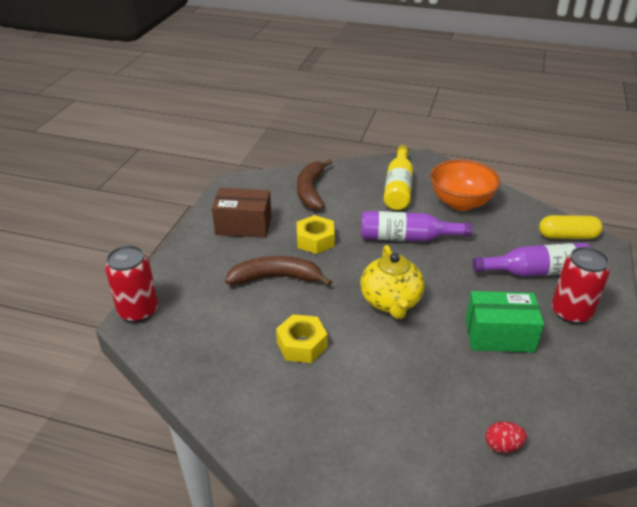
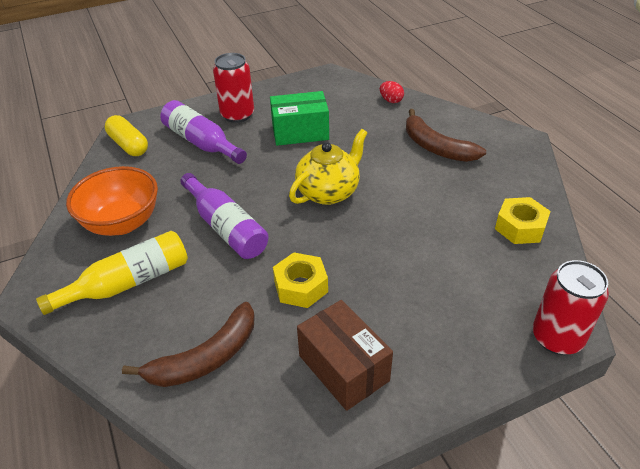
camera: 130 degrees left, 5 degrees up
brown banana [225,256,332,286] -> brown banana moved to [406,109,486,162]
yellow nut [276,314,328,363] -> yellow nut moved to [495,197,551,244]
green box [466,291,544,353] -> green box turned 60 degrees counterclockwise [270,91,329,146]

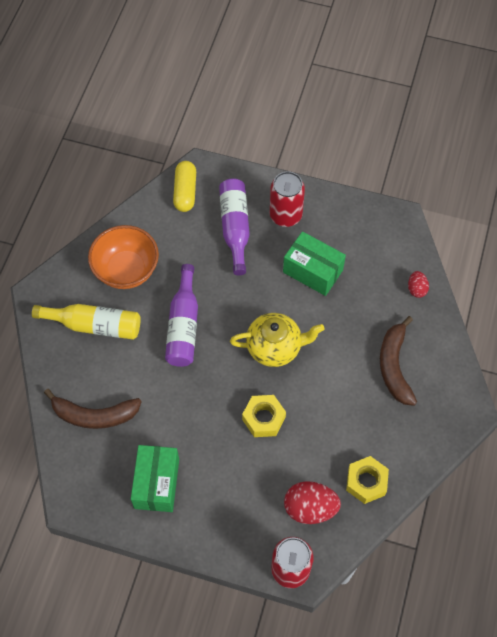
camera: 40 degrees right, 20 degrees up
yellow nut [273,252,328,308] -> yellow nut moved to [242,395,286,437]
brown box [297,300,393,411] -> green box [131,445,179,512]
none -> red egg [284,481,341,524]

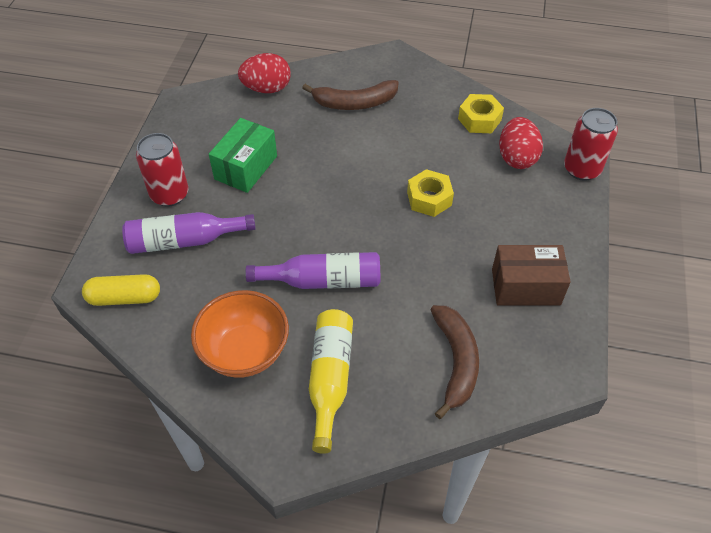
camera: 95 degrees left, 10 degrees down
green box [131,445,179,512] -> brown box [492,245,571,305]
yellow teapot [230,313,324,367] -> none
red egg [408,271,429,298] -> red egg [238,53,291,93], size x1.84

